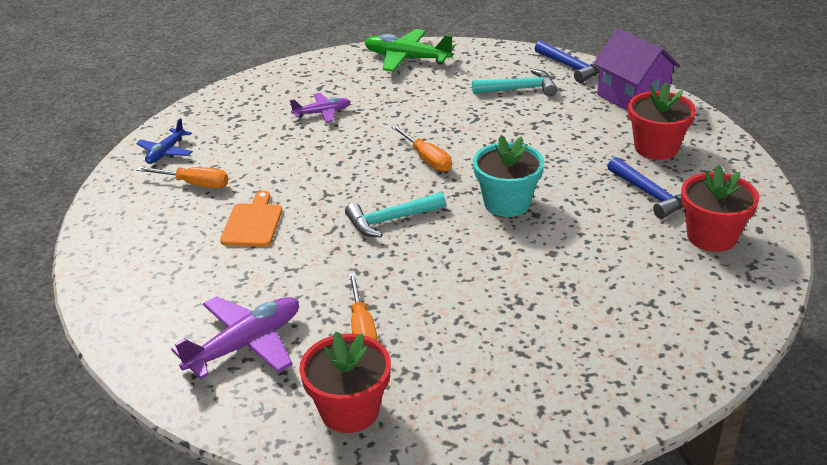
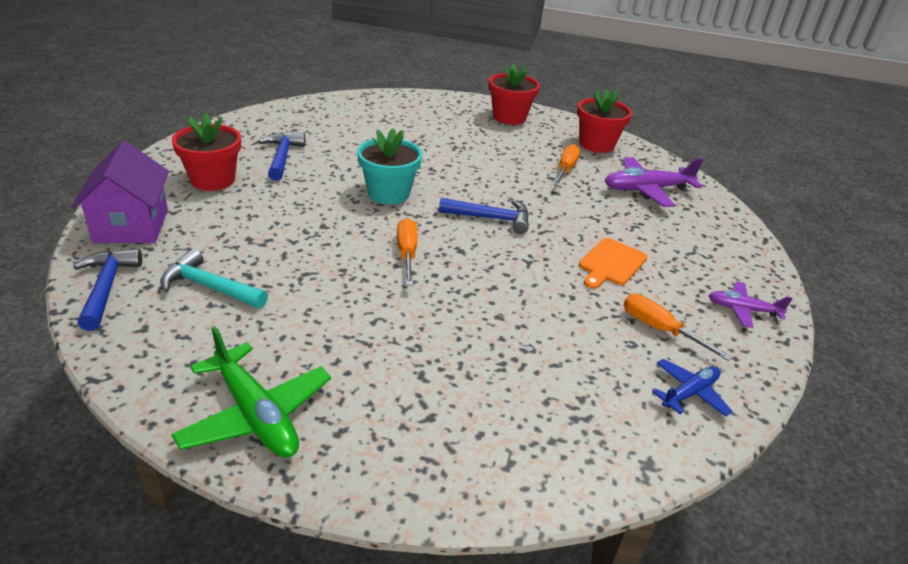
camera: 155 degrees left, 0 degrees up
purple plane [290,93,350,123] -> purple plane moved to [708,281,793,328]
turquoise hammer [345,192,446,237] -> blue hammer [439,198,529,234]
red flower pot [681,165,759,252] -> red flower pot moved to [489,64,540,125]

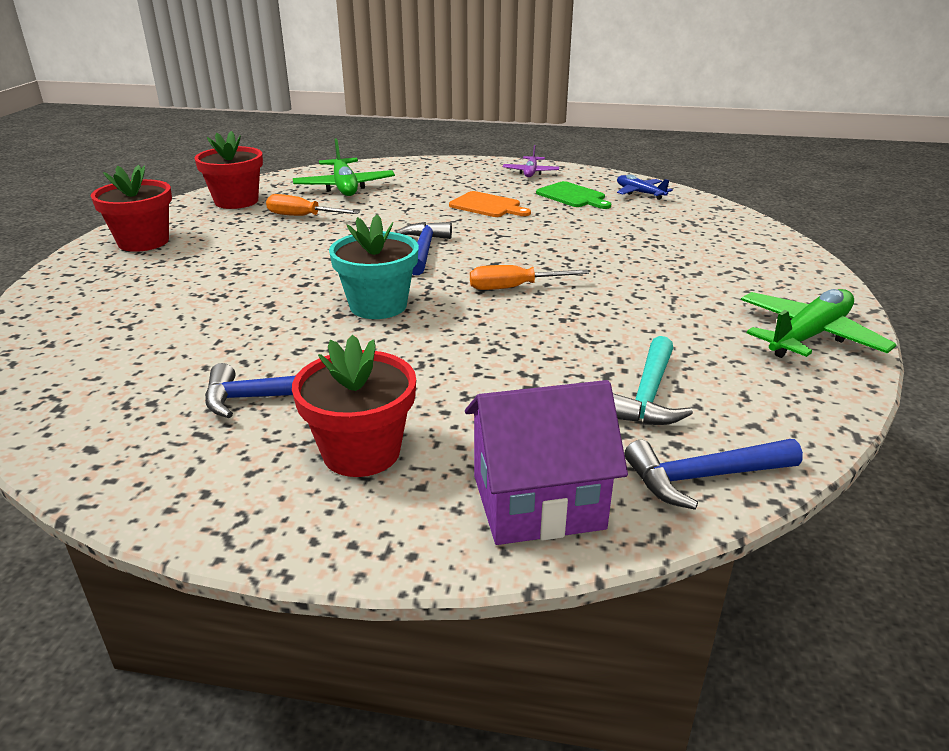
camera: 90 degrees left, 5 degrees down
purple plane [605,157,703,207] -> green plane [293,138,395,196]
orange screwdriver [624,294,732,361] -> green cutting board [536,181,611,209]

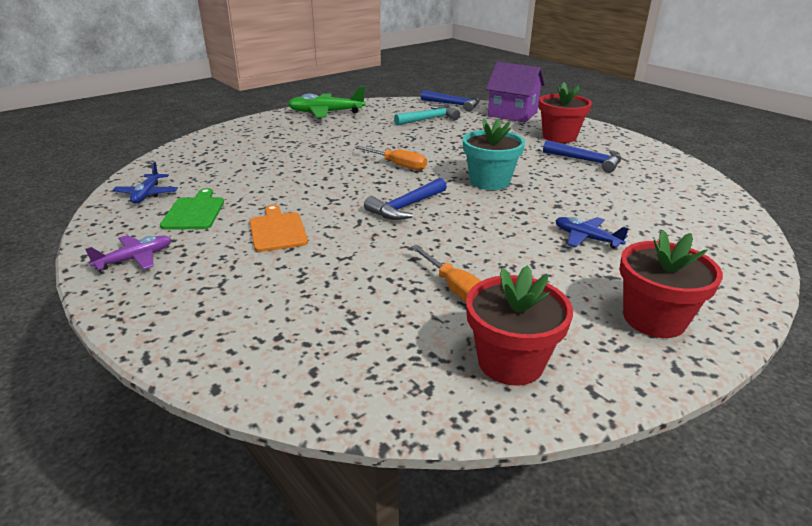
camera: 140 degrees left, 0 degrees up
green plane [293,138,395,196] -> none
none -> blue plane [555,217,629,248]

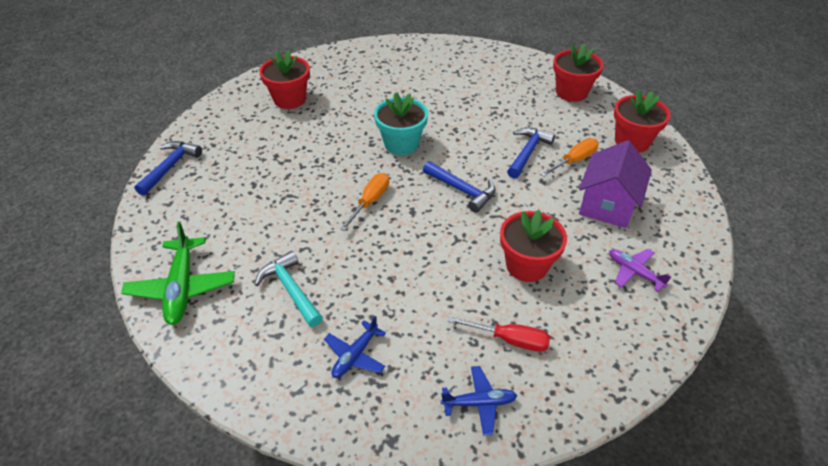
camera: 95 degrees left, 15 degrees up
purple plane [85,235,172,270] -> purple plane moved to [609,249,671,292]
green cutting board [160,188,224,230] -> red screwdriver [447,316,550,352]
orange cutting board [250,205,308,252] -> red flower pot [500,209,567,282]
turquoise hammer [394,105,460,126] -> turquoise hammer moved to [255,251,323,327]
purple house [486,62,545,122] -> purple house moved to [579,140,652,228]
blue hammer [543,140,621,173] -> blue hammer moved to [507,128,555,179]
blue plane [555,217,629,248] -> blue plane moved to [324,316,386,378]

